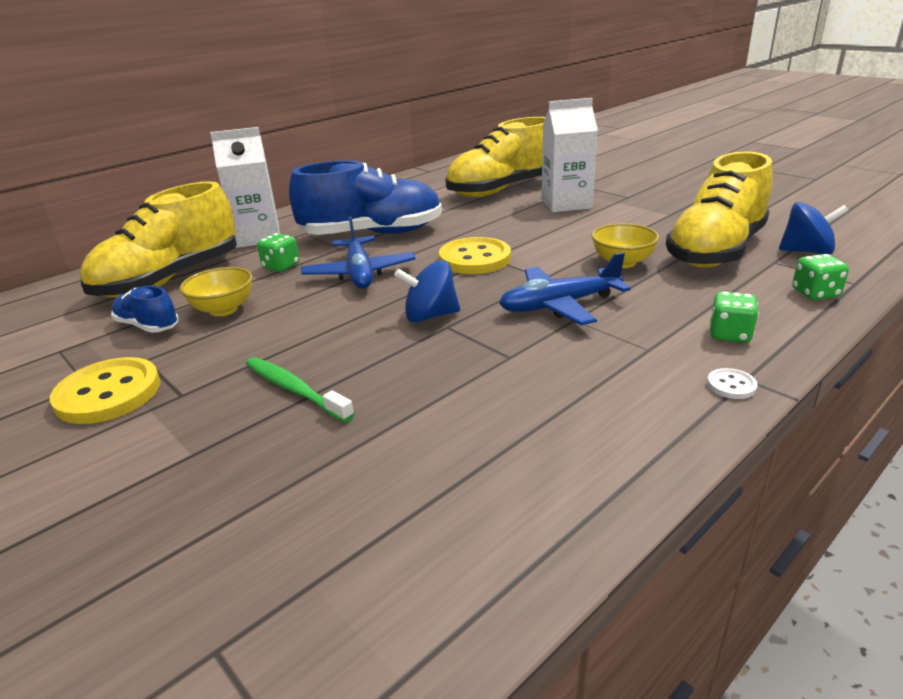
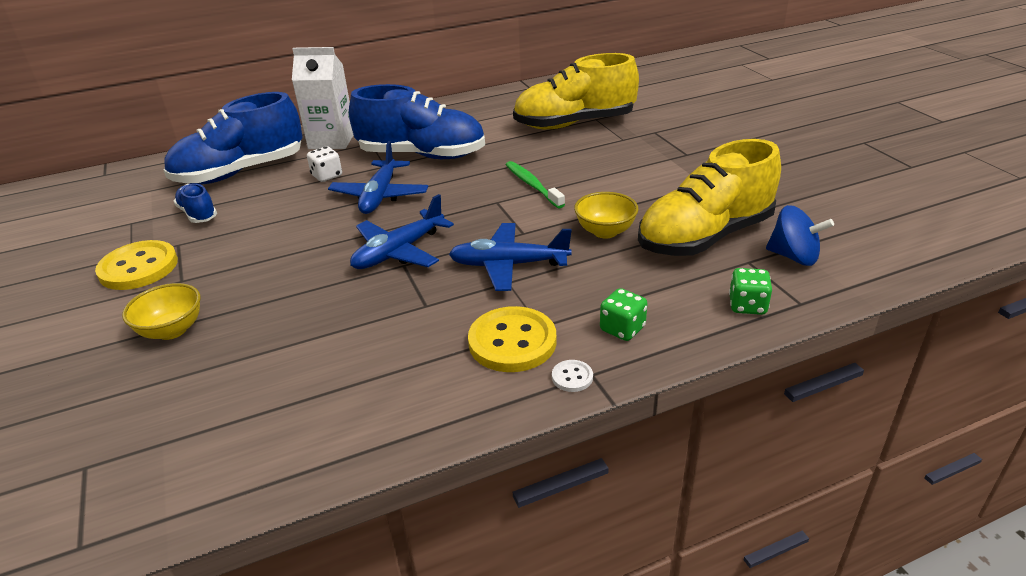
camera: 20 degrees right, 5 degrees up
yellow shoe [80,181,237,298] -> blue shoe [164,92,303,185]
yellow bowl [179,267,253,316] -> yellow bowl moved to [122,283,201,340]
green toothbrush [246,357,354,422] -> green toothbrush moved to [506,161,565,208]
green dice [257,233,299,272] -> white dice [307,146,342,182]
blue spinning top [394,260,460,323] -> blue plane [350,194,454,269]
yellow button [439,237,511,274] -> yellow button moved to [468,306,557,372]
white carton [542,98,598,212] -> none

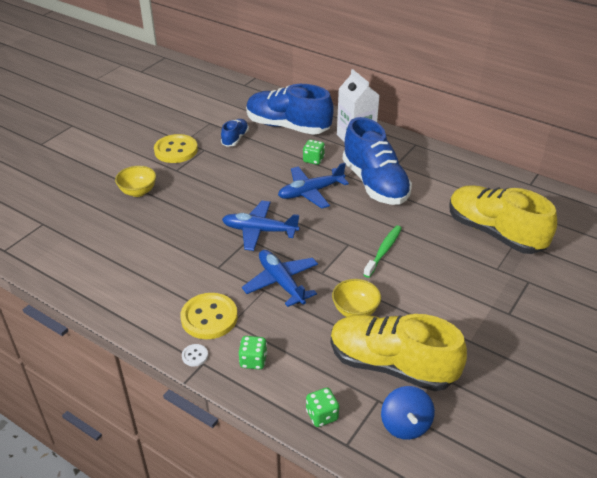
camera: 55 degrees right, 5 degrees up
white dice [307,146,342,182] -> green dice [303,140,325,165]

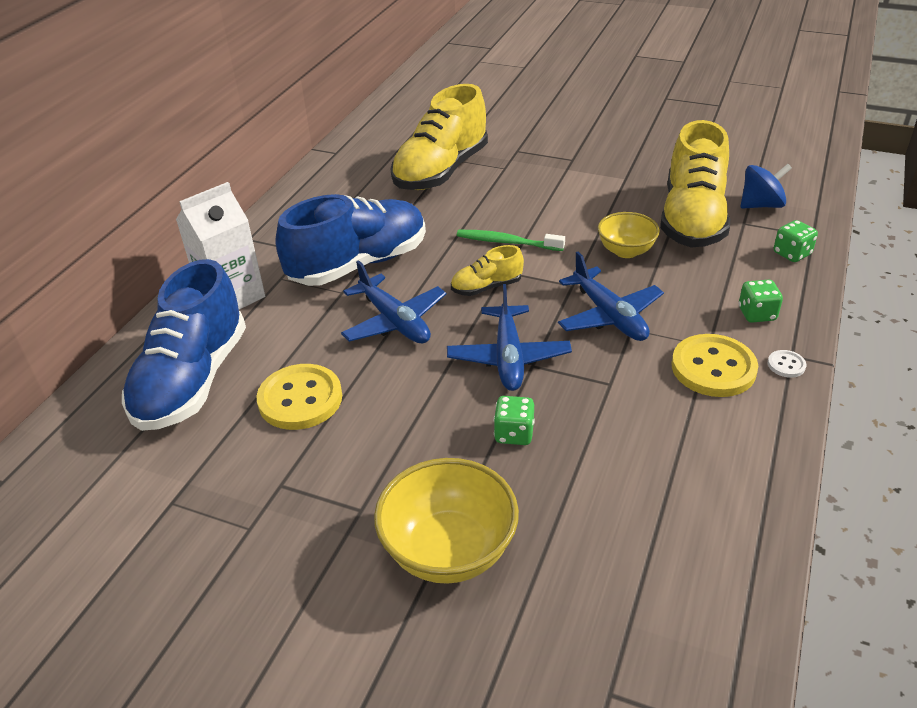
camera: 100 degrees left, 0 degrees up
yellow bowl [115,166,156,197] -> yellow bowl [374,458,519,584], size x1.60
yellow button [154,134,198,163] -> yellow button moved to [256,364,342,430]
blue shoe [221,119,249,147] -> none
blue plane [242,250,318,307] -> blue plane turned 75 degrees counterclockwise [558,252,664,341]
green dice [303,140,325,165] -> green dice moved to [494,396,535,445]
none -> yellow shoe [451,245,524,296]

